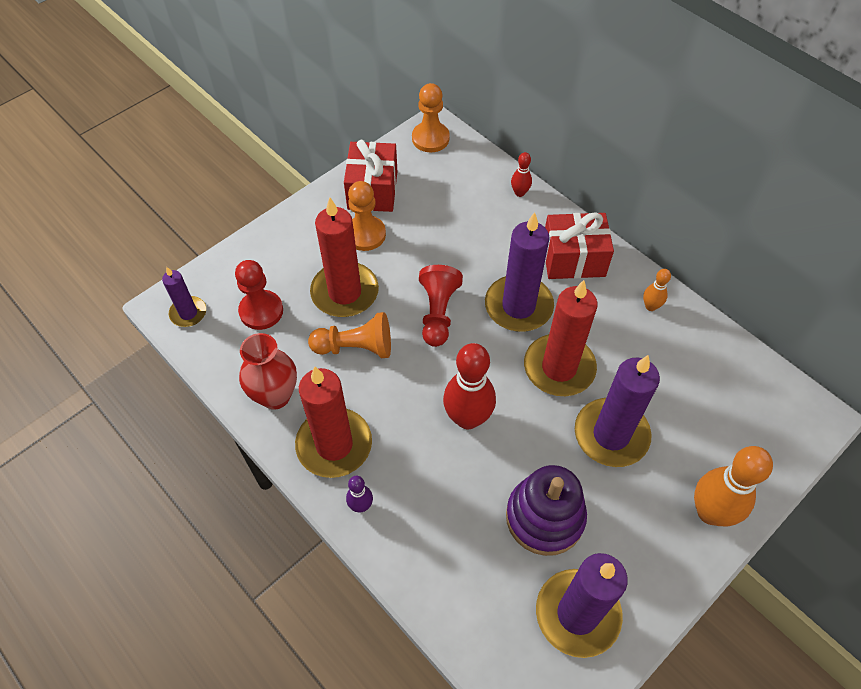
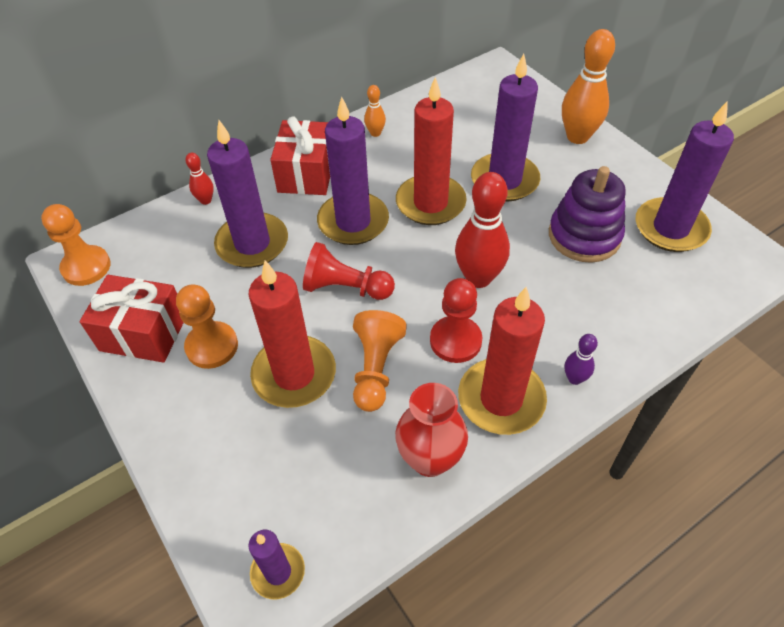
camera: 80 degrees left, 5 degrees down
red pawn [235,260,283,330] -> red pawn moved to [430,278,482,363]
none -> purple candle [207,120,288,268]

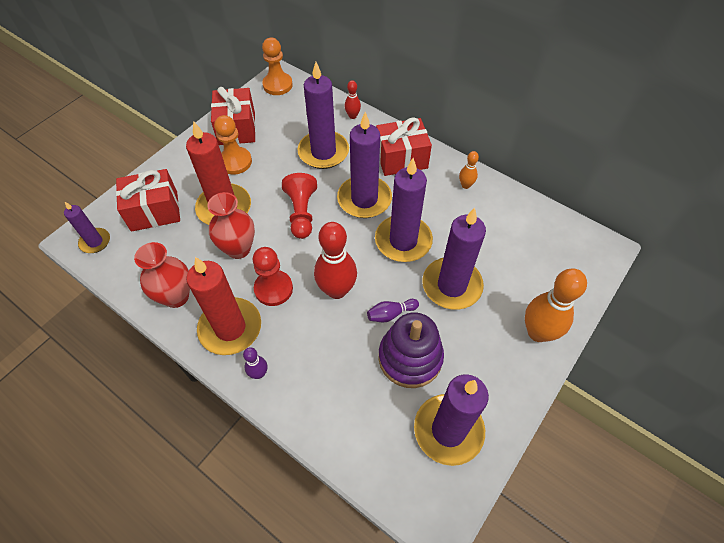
camera: 70 degrees right, 5 degrees up
orange pawn [353,310,407,412] -> red vase [207,192,255,259]
red candle [396,77,467,225] -> purple candle [375,158,433,262]
none -> red gift [116,169,180,232]
none -> purple bowling pin [367,299,419,322]

